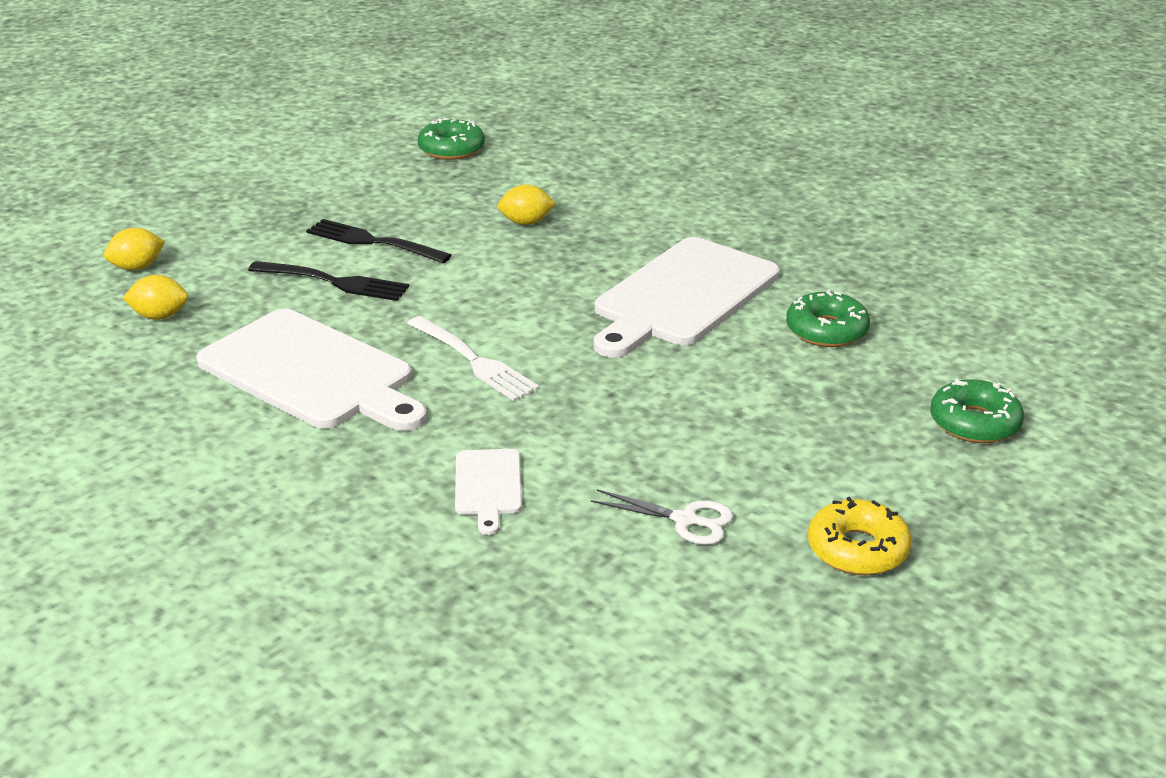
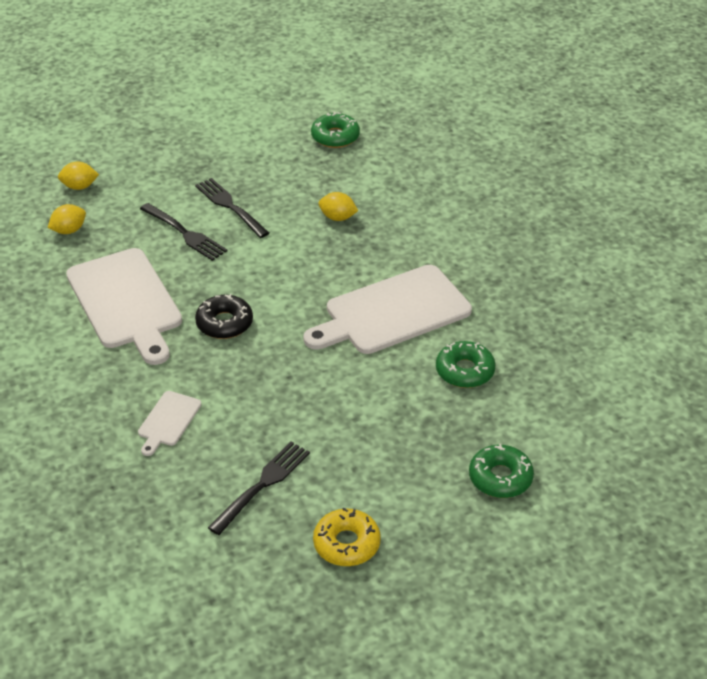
camera: 25 degrees right, 10 degrees up
yellow lemon [123,275,188,320] -> yellow lemon turned 60 degrees counterclockwise [48,204,86,234]
white fork [407,316,539,401] -> black donut [195,294,253,339]
white scissors [591,489,733,545] -> black fork [208,442,310,535]

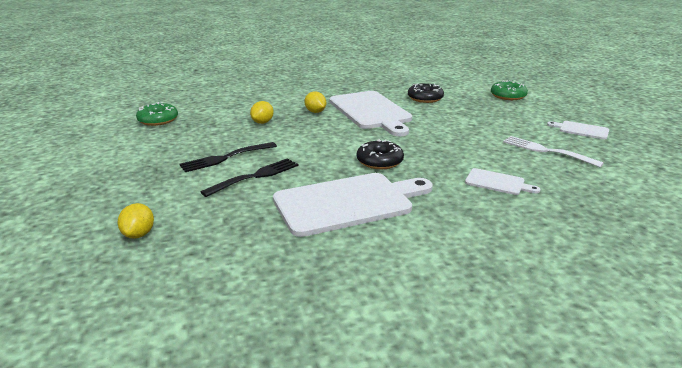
camera: 85 degrees left, 15 degrees down
yellow lemon [48,204,86,234] -> yellow lemon moved to [304,91,326,113]
black fork [208,442,310,535] -> white fork [503,136,604,167]
yellow donut [313,508,381,566] -> white cutting board [547,121,609,139]
green donut [436,341,496,388] -> black donut [408,83,444,103]

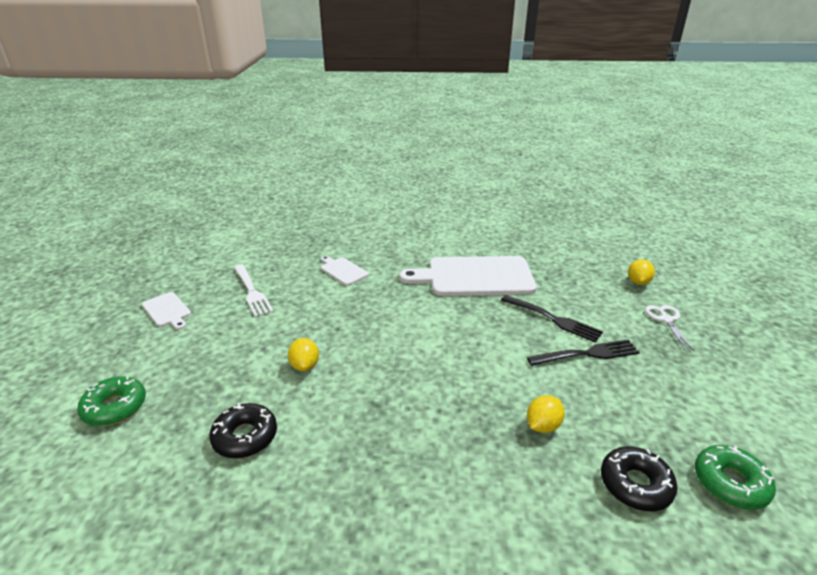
camera: 160 degrees left, 5 degrees up
black fork [201,158,299,197] -> black fork turned 120 degrees counterclockwise [501,295,603,343]
yellow lemon [304,91,326,113] -> yellow lemon moved to [288,338,319,371]
white cutting board [329,91,412,136] -> none
black donut [357,139,404,169] -> black donut moved to [601,446,678,511]
none -> white scissors [645,305,694,351]

